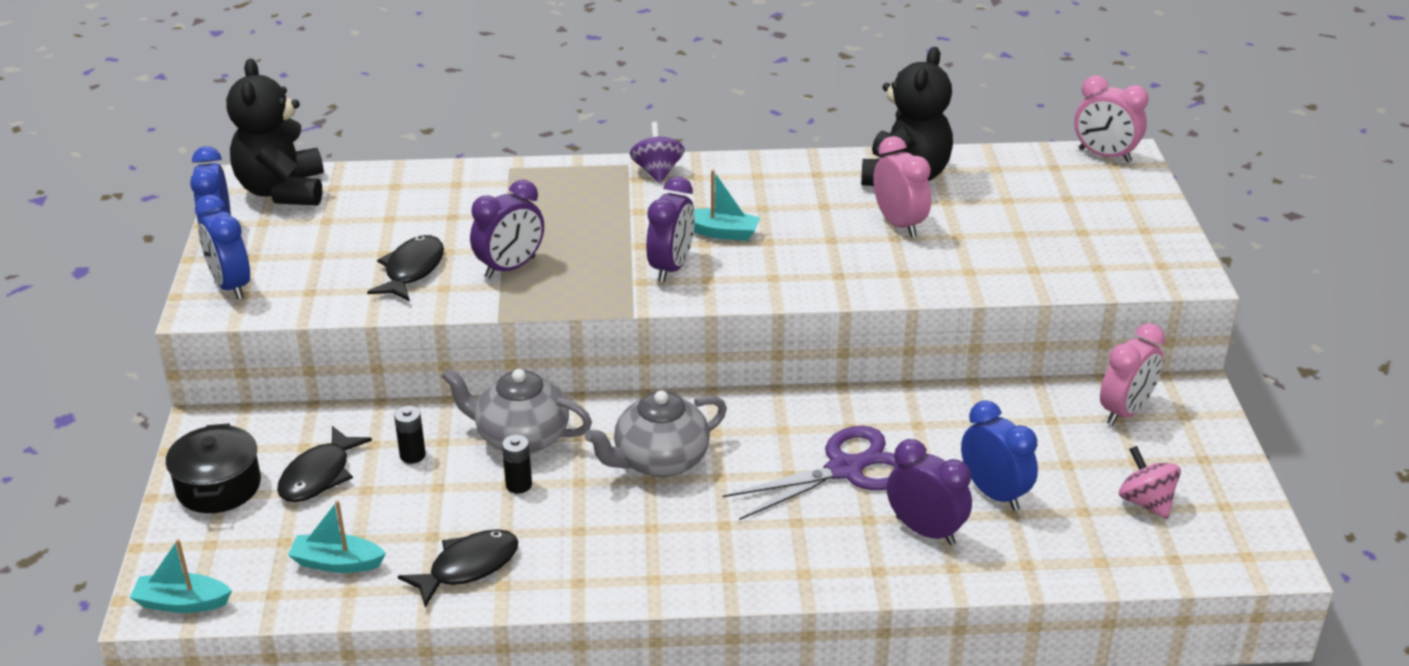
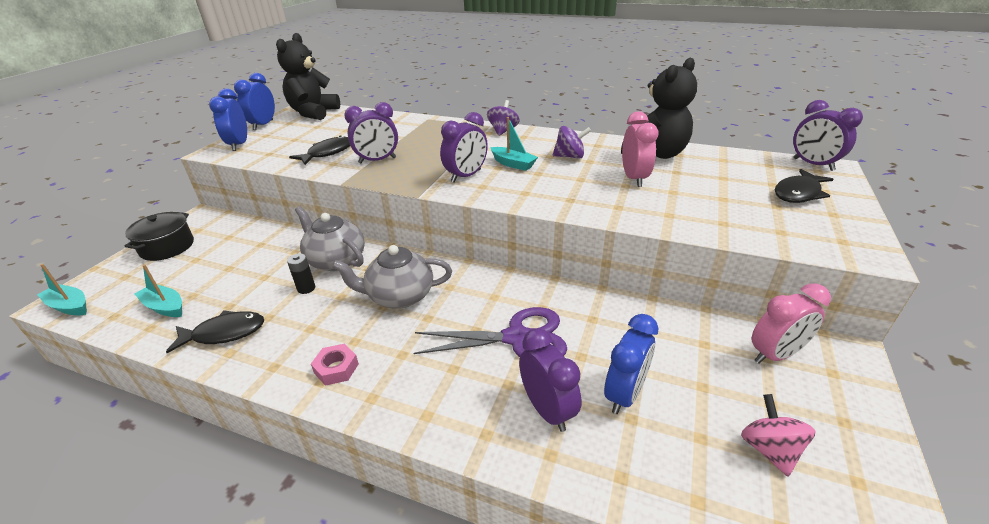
camera: 25 degrees right, 0 degrees up
black fish [277,426,372,502] -> black fish moved to [775,169,833,203]
black battery [394,406,426,464] -> none
blue clock [961,400,1038,511] -> blue clock turned 45 degrees clockwise [604,314,658,414]
pink clock [1074,76,1149,163] -> purple clock [793,100,863,171]
none -> pink nut [311,344,359,386]
none -> purple spinning top [553,126,591,159]

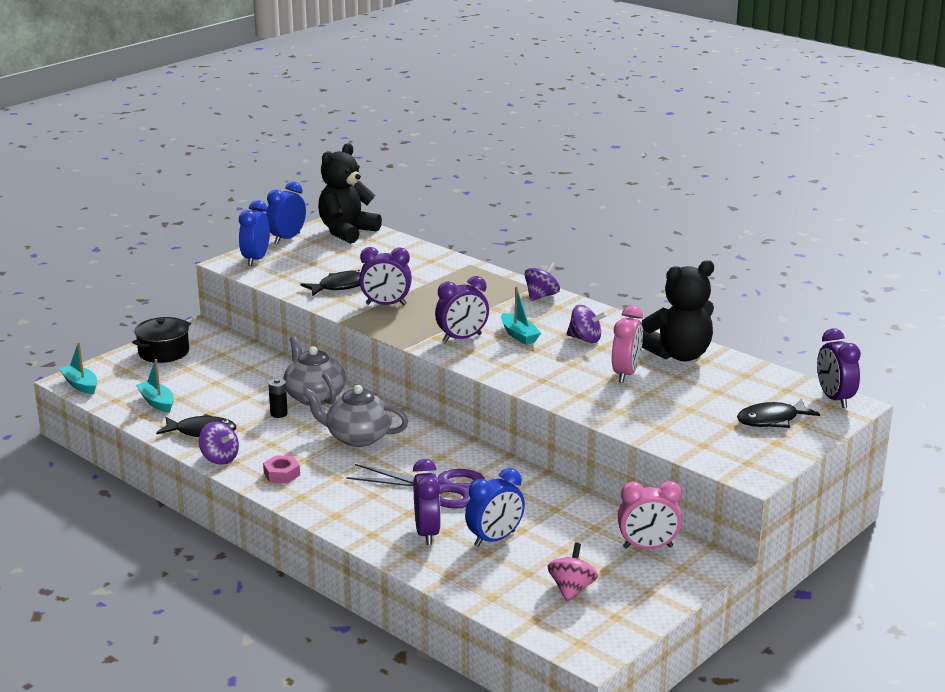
camera: 20 degrees right, 10 degrees down
none -> purple spinning top [199,422,239,465]

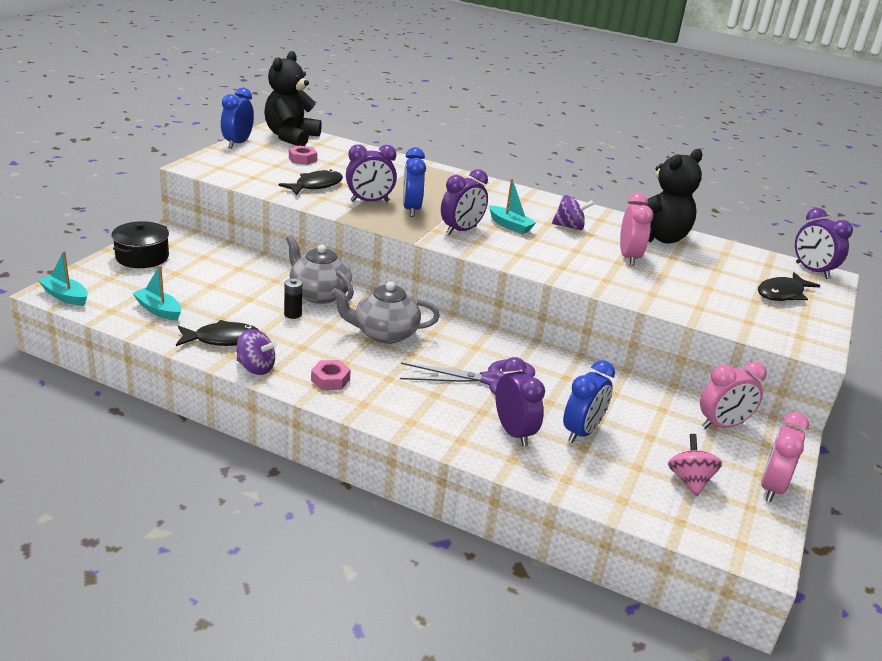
camera: 20 degrees left, 5 degrees up
blue clock [239,200,270,266] -> blue clock moved to [403,147,426,217]
purple spinning top [524,262,560,301] -> none
none -> pink nut [289,145,317,165]
none -> pink clock [761,412,810,502]

